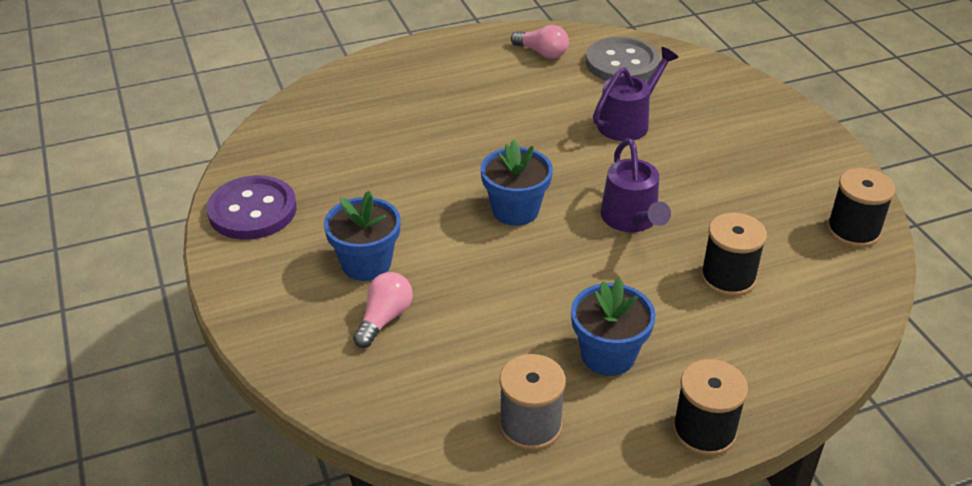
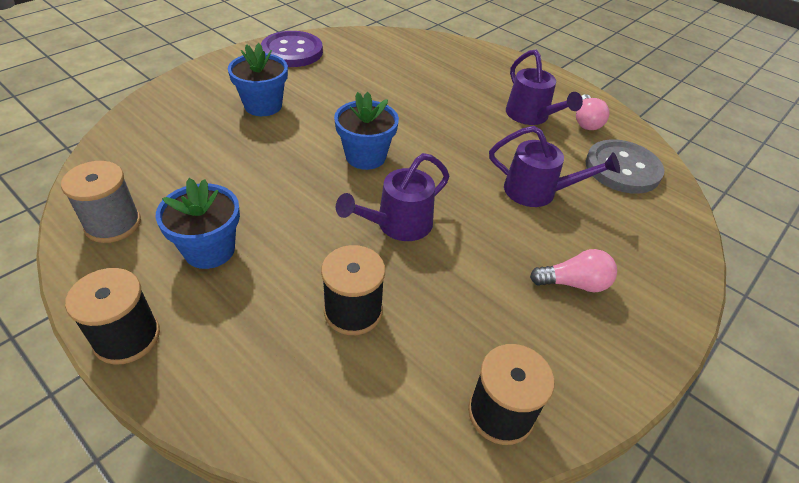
camera: 60 degrees right, 5 degrees up
pink light bulb [353,272,413,348] -> pink light bulb moved to [530,249,617,292]
none -> purple watering can [506,50,583,125]

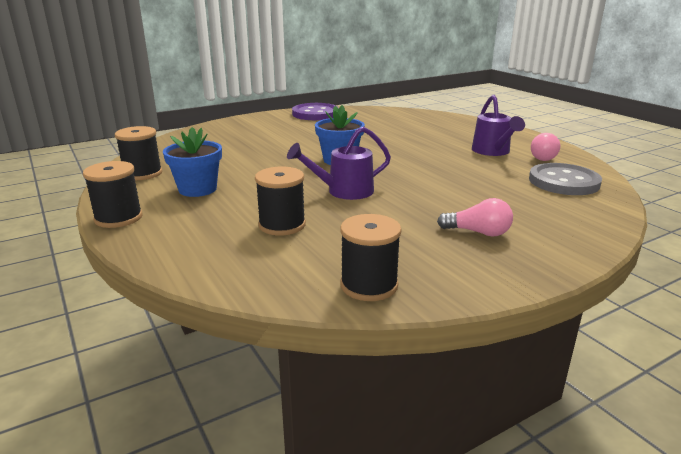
camera: 20 degrees right, 20 degrees down
grey spool [61,161,141,243] -> black spool [115,126,162,180]
blue flower pot [228,43,288,116] -> none
purple watering can [489,126,620,207] -> none

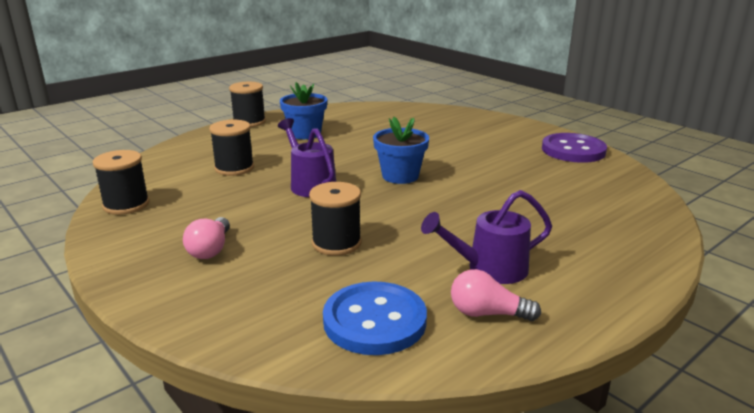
camera: 80 degrees right, 0 degrees up
black spool [115,126,162,180] -> black spool moved to [309,182,361,256]
grey button [529,163,602,195] -> blue button [323,282,427,355]

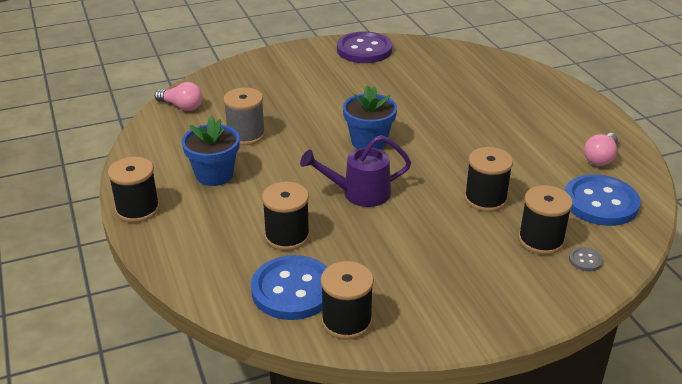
camera: 70 degrees left, 10 degrees up
pink light bulb [183,217,230,259] -> pink light bulb moved to [155,82,203,111]
purple watering can [421,190,552,284] -> none
none -> grey spool [223,88,265,145]
none -> blue button [251,255,327,320]
none -> black spool [518,185,573,255]
none -> grey button [569,247,603,271]

